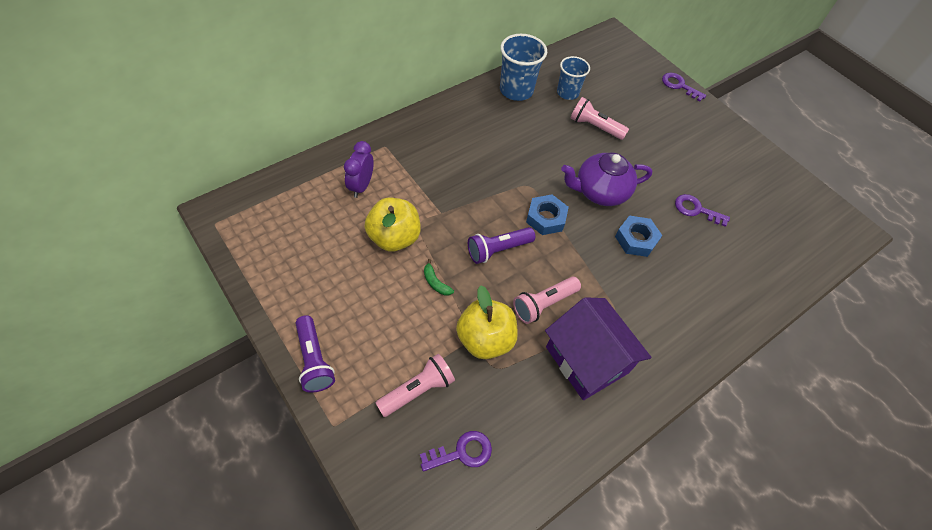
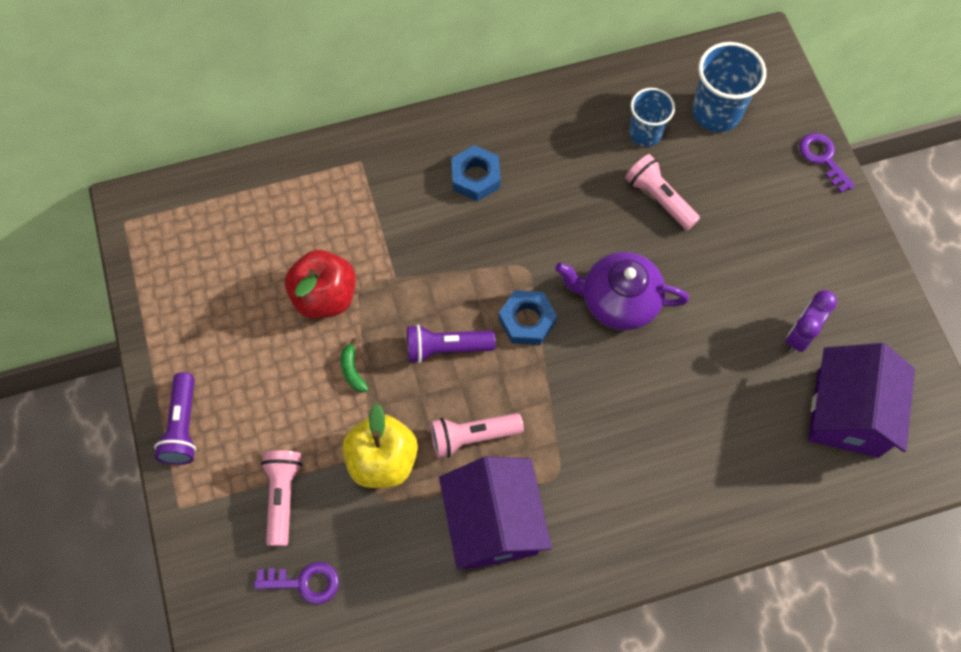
camera: 25 degrees right, 10 degrees up
purple clock [344,141,374,198] -> purple clock moved to [786,290,837,353]
yellow apple [364,198,421,252] -> red apple [285,250,356,319]
pink flashlight [376,354,455,417] -> pink flashlight turned 75 degrees counterclockwise [261,450,302,546]
blue cup [500,34,547,101] -> blue cup moved to [692,42,766,132]
blue nut [615,216,662,257] -> blue nut moved to [451,145,501,201]
purple key [675,194,730,227] -> none
none -> purple house [808,343,915,458]

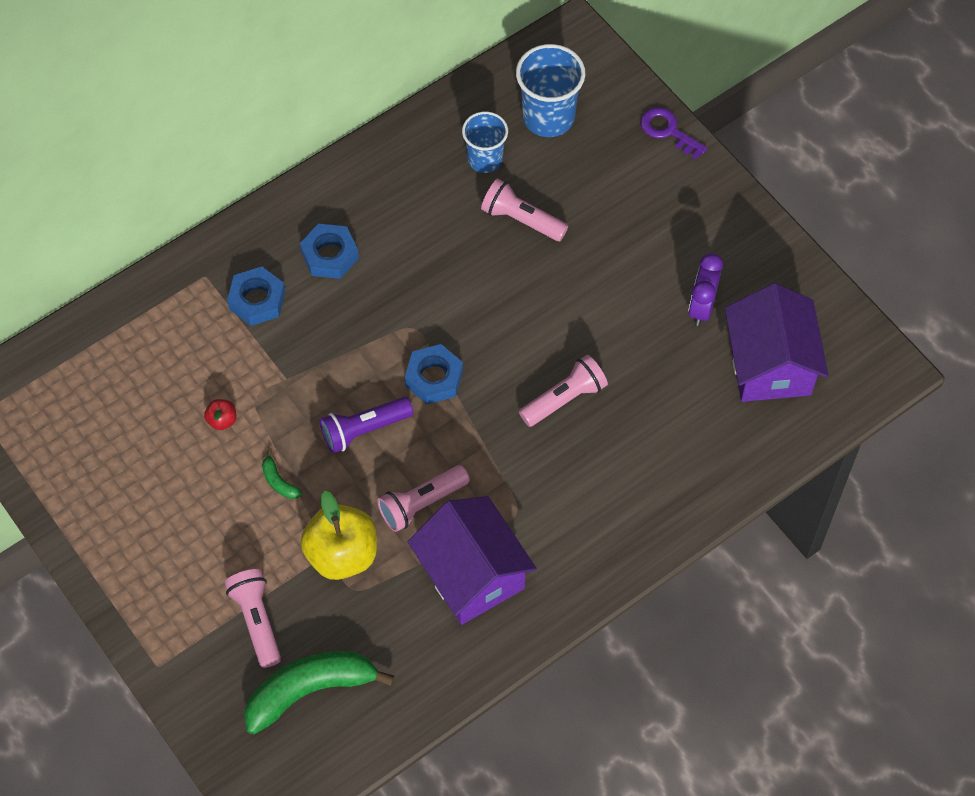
camera: 20 degrees left, 5 degrees down
purple flashlight [154,372,196,465] -> none
purple key [254,562,339,604] -> green banana [244,651,395,734]
red apple [285,250,356,319] -> red apple [204,399,236,430], size x0.44
purple teapot [555,252,689,331] -> none
none -> blue nut [227,267,285,326]
none -> pink flashlight [519,355,608,427]

